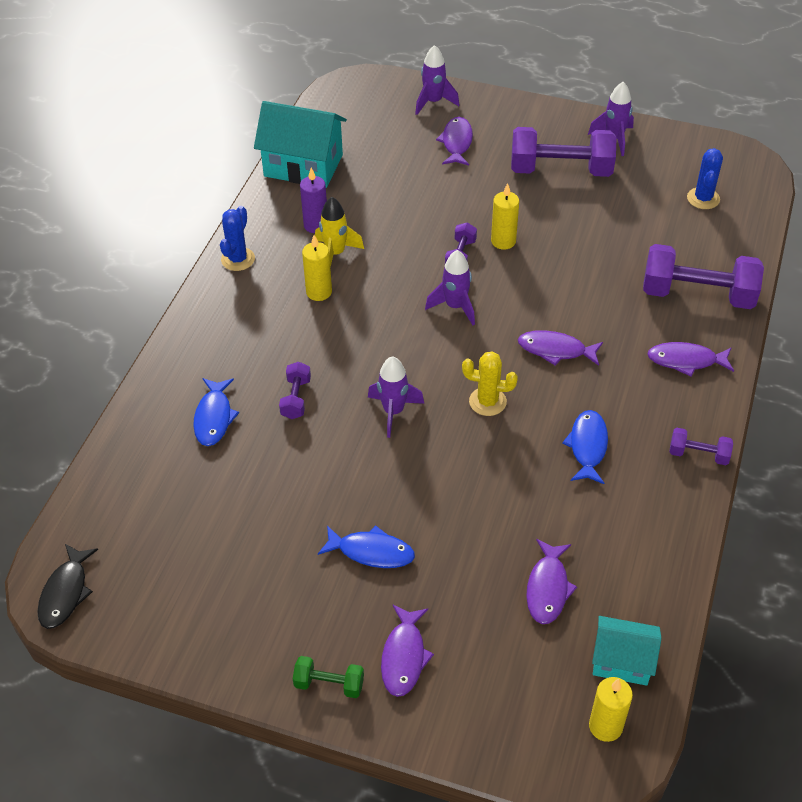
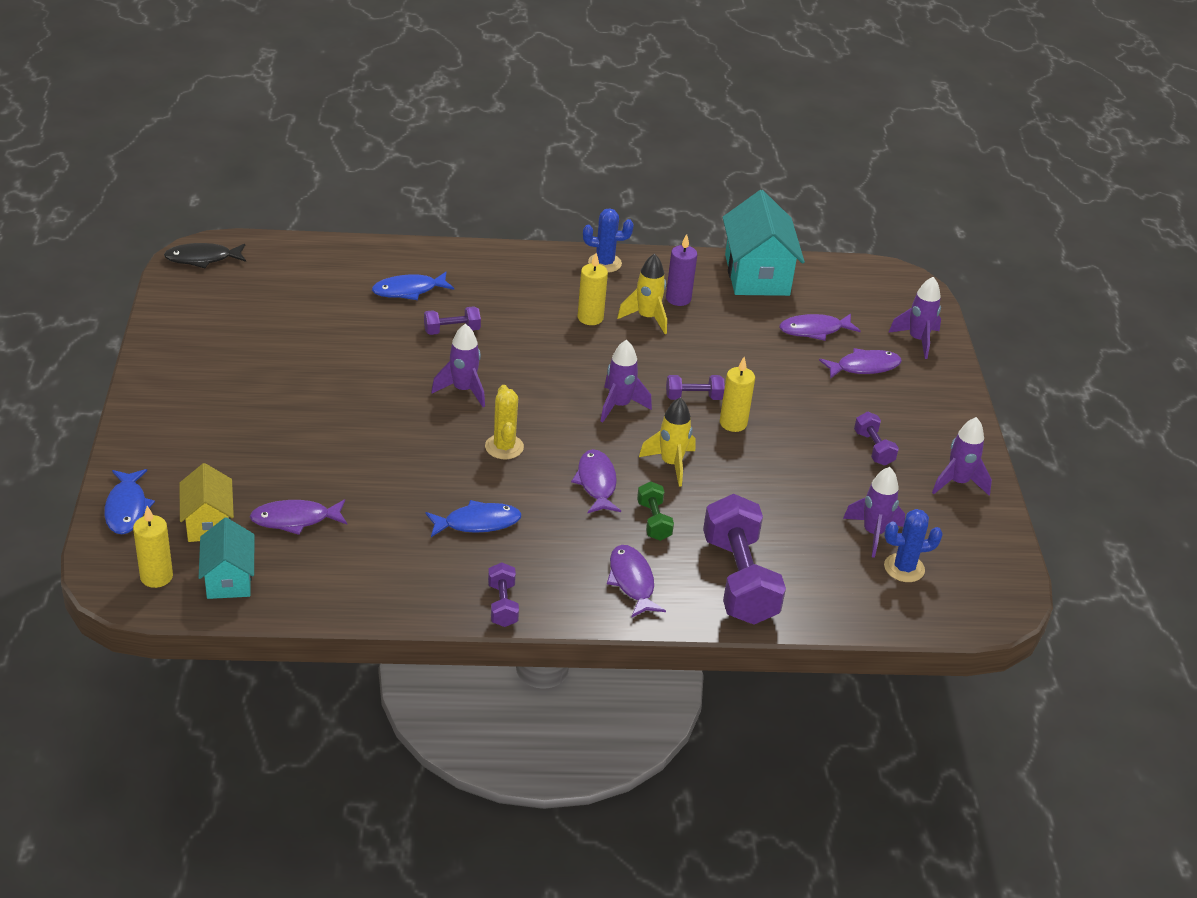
camera: 65 degrees right, 10 degrees down
green dumbbell [293,656,364,698] -> green dumbbell moved to [637,481,674,541]
blue fish [318,525,415,568] -> blue fish moved to [104,469,155,534]
purple fish [381,604,434,697] -> purple fish moved to [780,313,861,341]
purple dumbbell [511,127,617,177] -> purple dumbbell [854,412,899,466], size x0.48
none -> yellow house [179,463,234,542]
none -> yellow rocket [639,398,696,487]
none -> purple rocket [843,467,905,558]

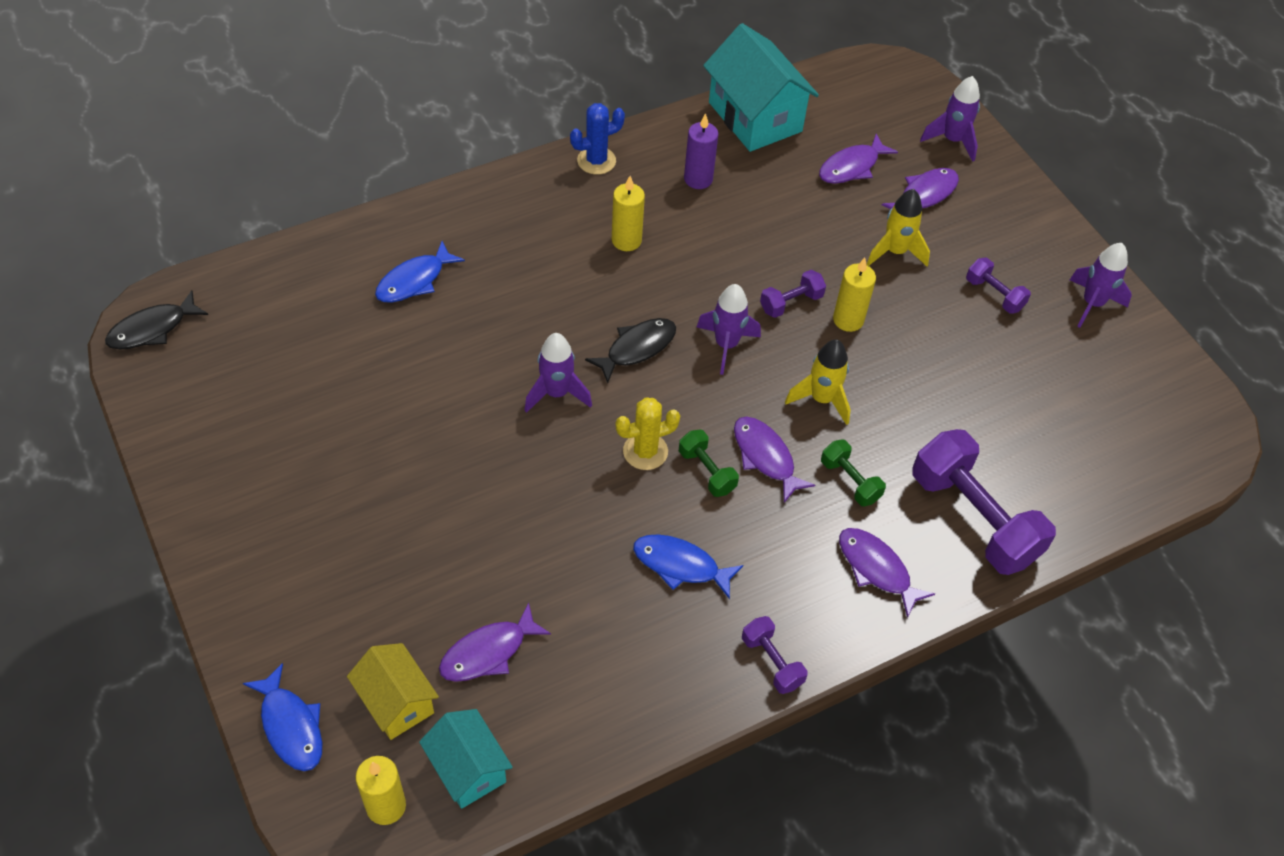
camera: 25 degrees left, 15 degrees up
purple dumbbell [424,306,481,335] -> none
blue fish [426,500,522,537] -> blue fish turned 120 degrees counterclockwise [633,534,743,599]
yellow cactus [485,385,524,459] -> yellow cactus turned 75 degrees counterclockwise [616,397,680,470]
yellow rocket [617,254,667,334] -> yellow rocket moved to [867,189,930,266]
purple rocket [843,467,905,558] -> none
blue cactus [884,509,943,582] -> none
none -> black fish [585,318,676,383]
none -> green dumbbell [679,430,739,497]

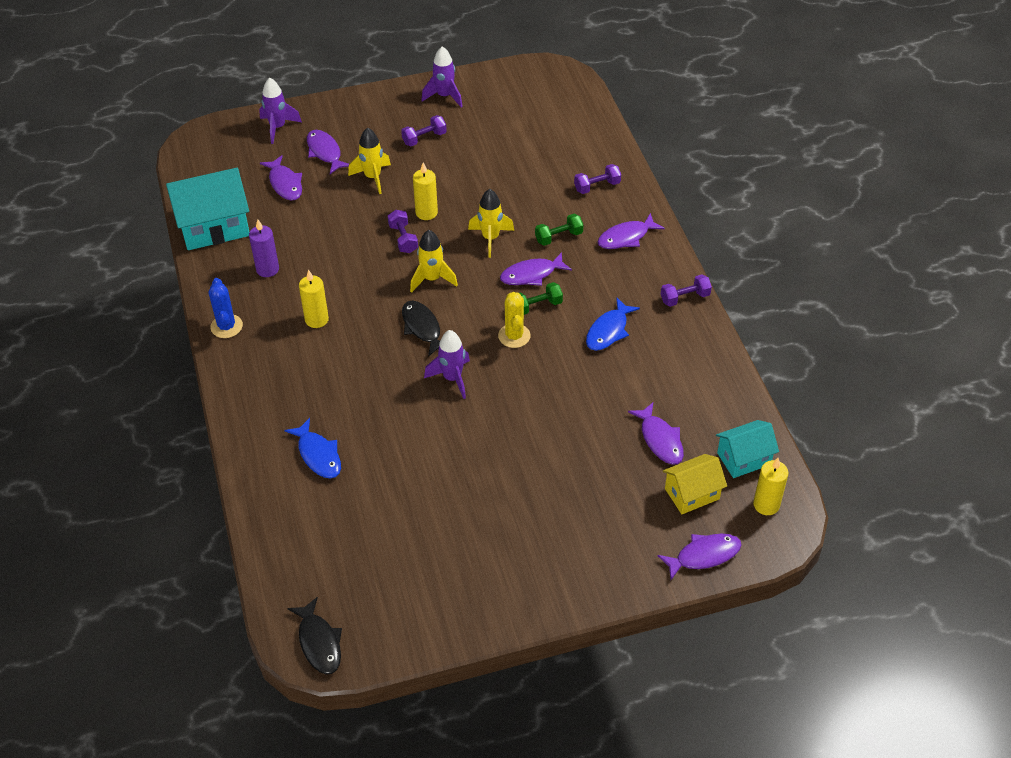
camera: 75 degrees left, 5 degrees down
blue fish [243,663,322,771] -> purple fish [657,534,742,580]
purple rocket [697,284,761,375] -> yellow rocket [410,230,458,293]
purple dumbbell [912,429,1056,575] -> purple dumbbell [574,164,621,194], size x0.48

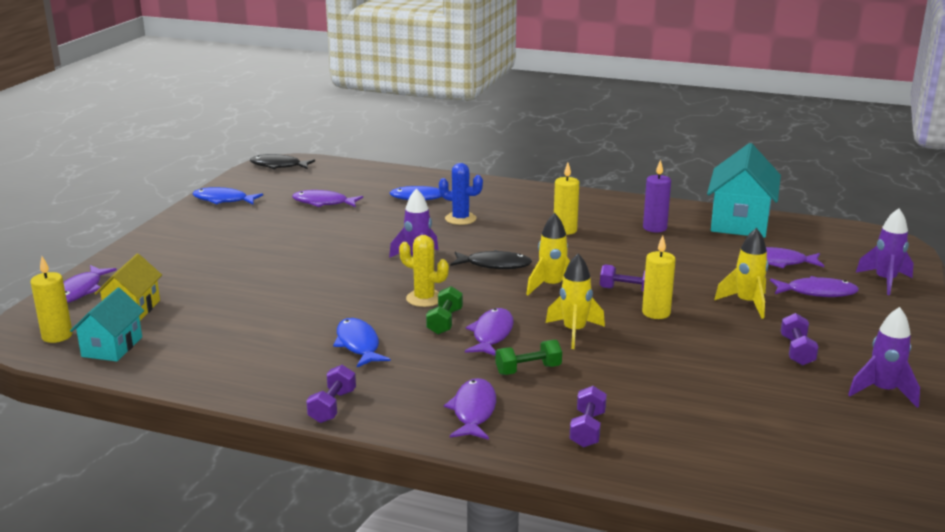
camera: 125 degrees right, 25 degrees down
blue cactus [209,278,243,338] -> blue cactus moved to [439,163,483,225]
green dumbbell [535,214,583,246] -> green dumbbell turned 60 degrees clockwise [495,340,562,375]
purple fish [628,403,684,465] -> purple fish moved to [292,190,363,207]
none -> blue fish [193,187,263,204]

